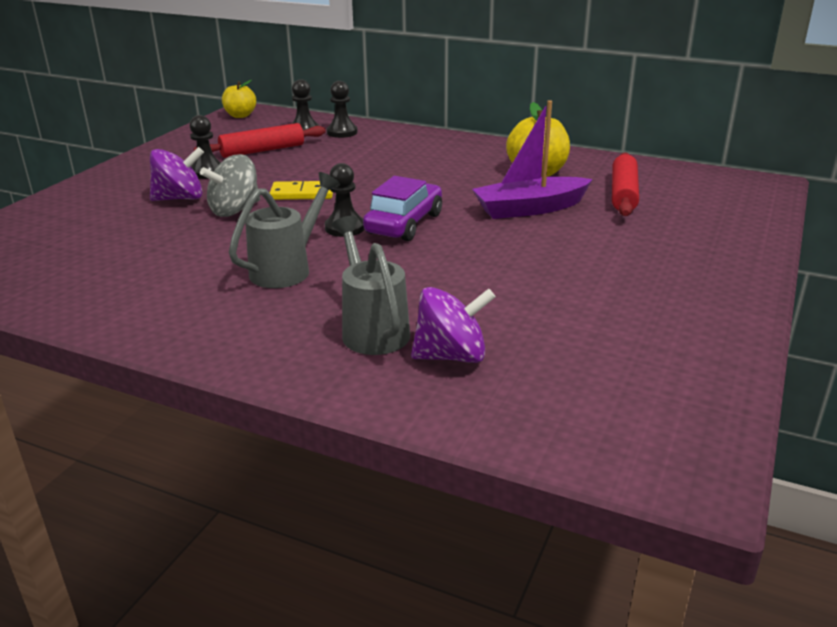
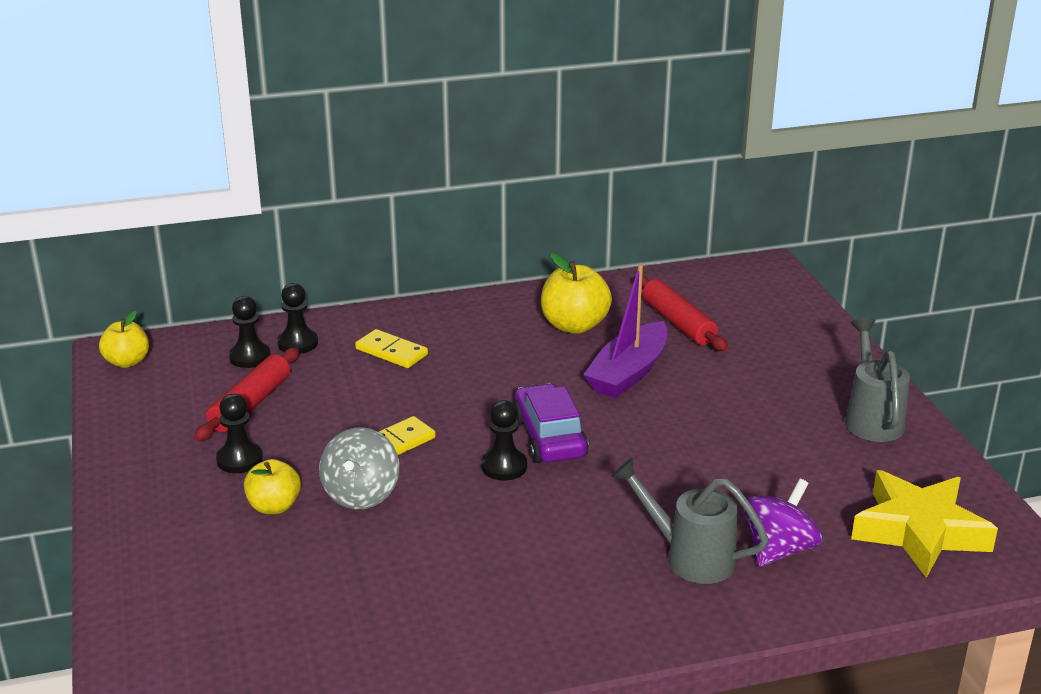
camera: 40 degrees left, 0 degrees up
purple spinning top [150,147,204,201] -> yellow apple [244,459,301,514]
grey watering can [229,172,340,288] -> grey watering can moved to [845,318,910,442]
none -> yellow domino [355,329,428,368]
none -> yellow star [851,470,998,578]

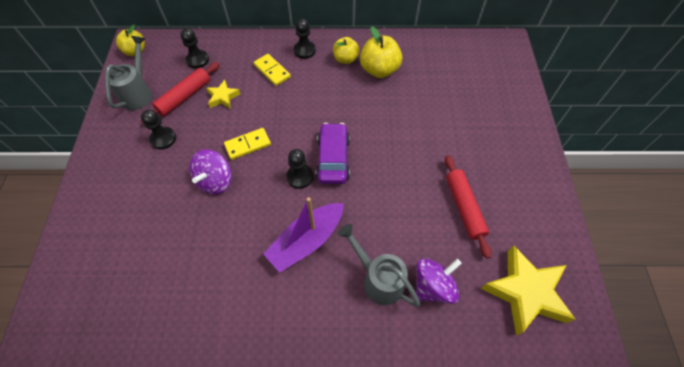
camera: 15 degrees right, 30 degrees up
yellow apple [244,459,301,514] -> yellow apple moved to [333,37,360,64]
black pawn [277,283,318,354] -> black pawn moved to [294,19,316,59]
grey spinning top [319,427,399,509] -> purple spinning top [189,150,232,195]
purple boat [583,264,668,398] -> purple boat moved to [263,197,344,273]
red rolling pin [634,275,728,351] -> red rolling pin moved to [445,155,492,259]
grey watering can [845,318,910,442] -> grey watering can moved to [105,36,152,110]
none -> yellow star [206,80,240,109]

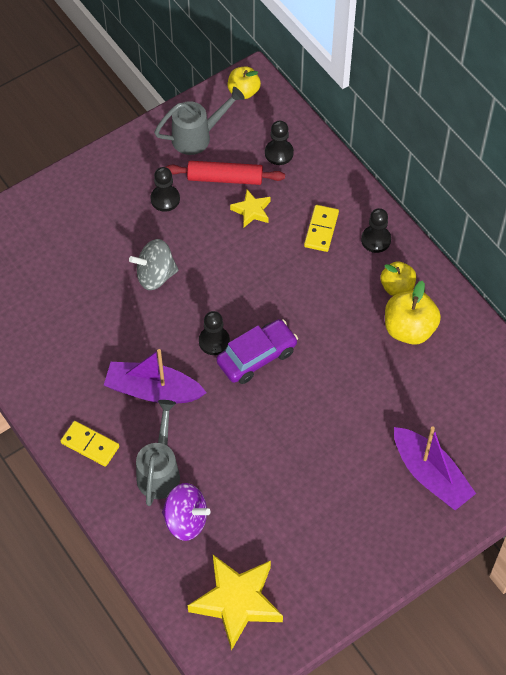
camera: 55 degrees right, 0 degrees up
purple spinning top [189,150,232,195] -> grey spinning top [129,239,179,290]
yellow domino [224,128,271,160] -> yellow domino moved to [61,421,119,467]
red rolling pin [445,155,492,259] -> none
none -> purple boat [394,426,476,510]

